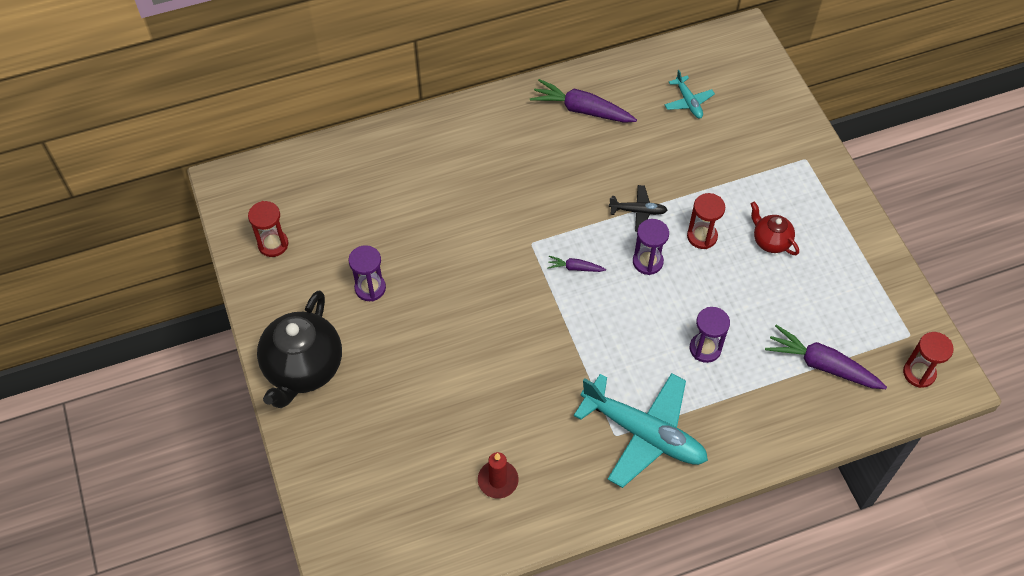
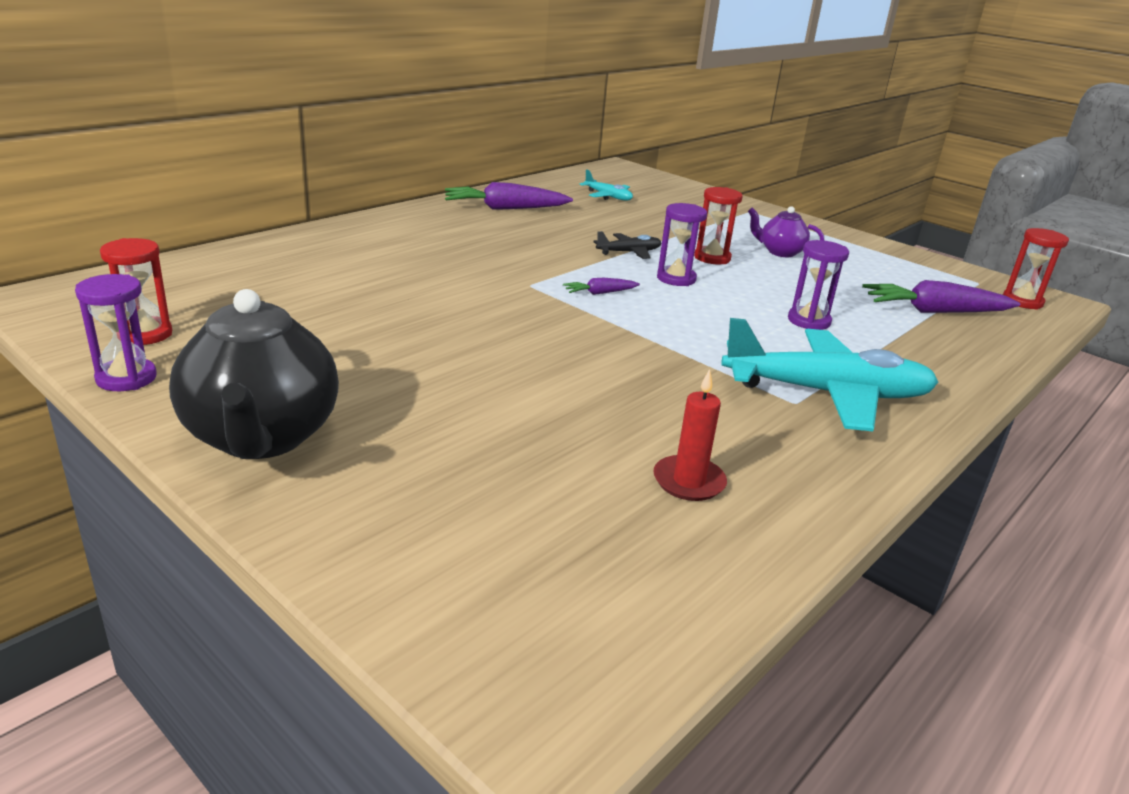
camera: 30 degrees left, 30 degrees down
purple hourglass [349,245,386,301] -> purple hourglass moved to [75,274,157,391]
red teapot [751,202,799,255] -> purple teapot [748,206,824,257]

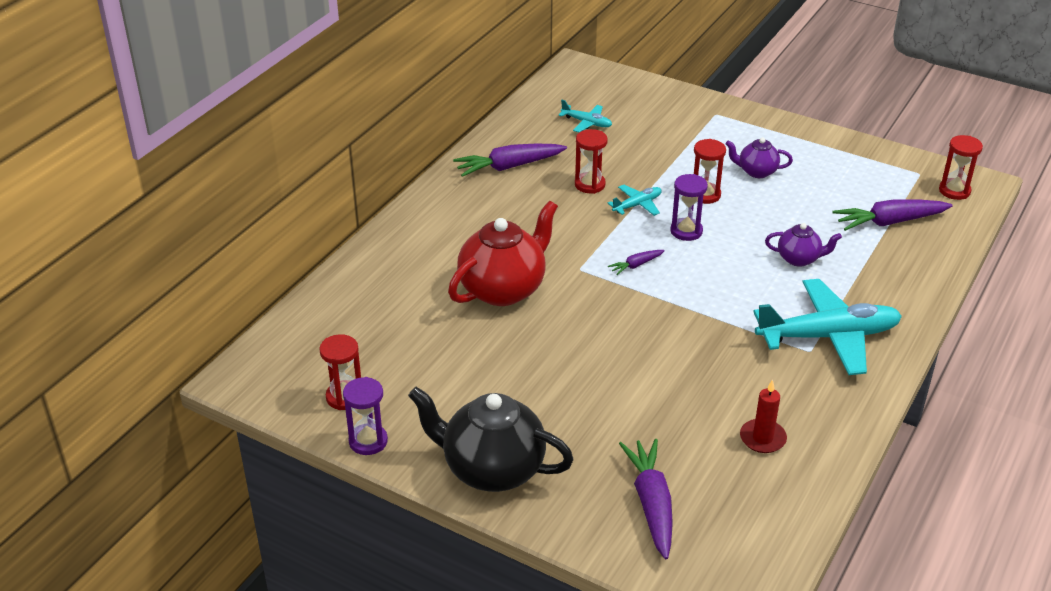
camera: 10 degrees left, 10 degrees up
black teapot [169,289,339,459] -> black teapot turned 135 degrees clockwise [408,387,574,492]
black plane [593,231,662,259] -> turquoise plane [608,185,661,216]
purple hourglass [788,240,849,330] -> purple teapot [765,223,842,267]
none -> red teapot [448,201,558,306]
none -> red hourglass [575,129,608,194]
none -> purple carrot [619,439,673,559]

